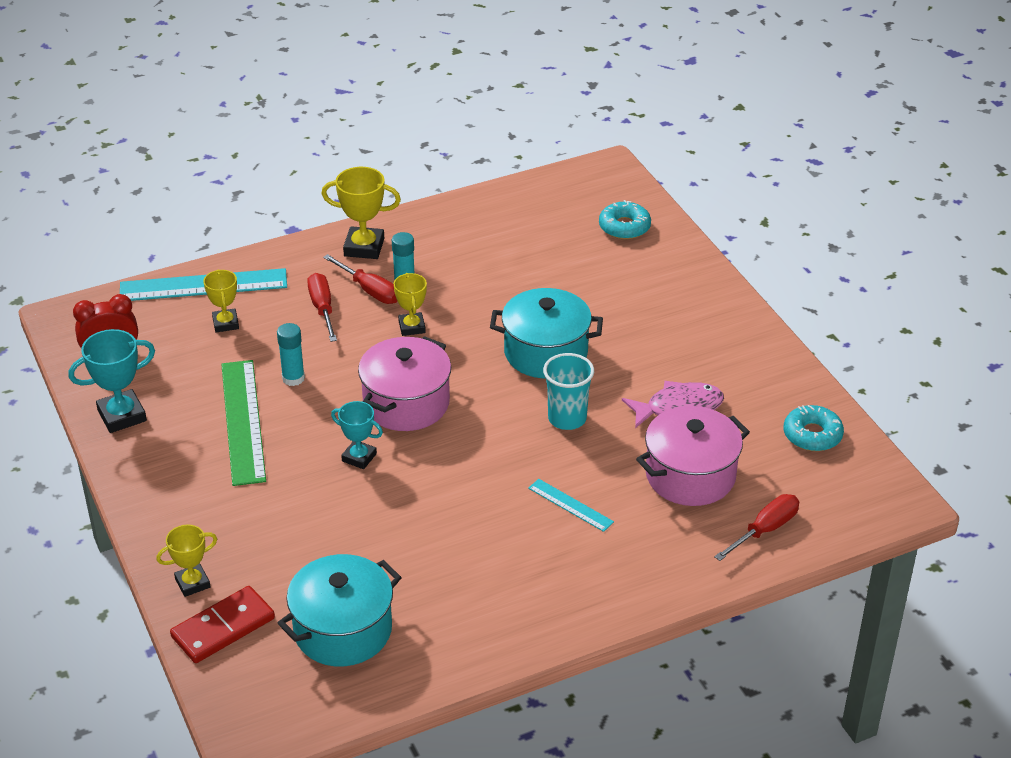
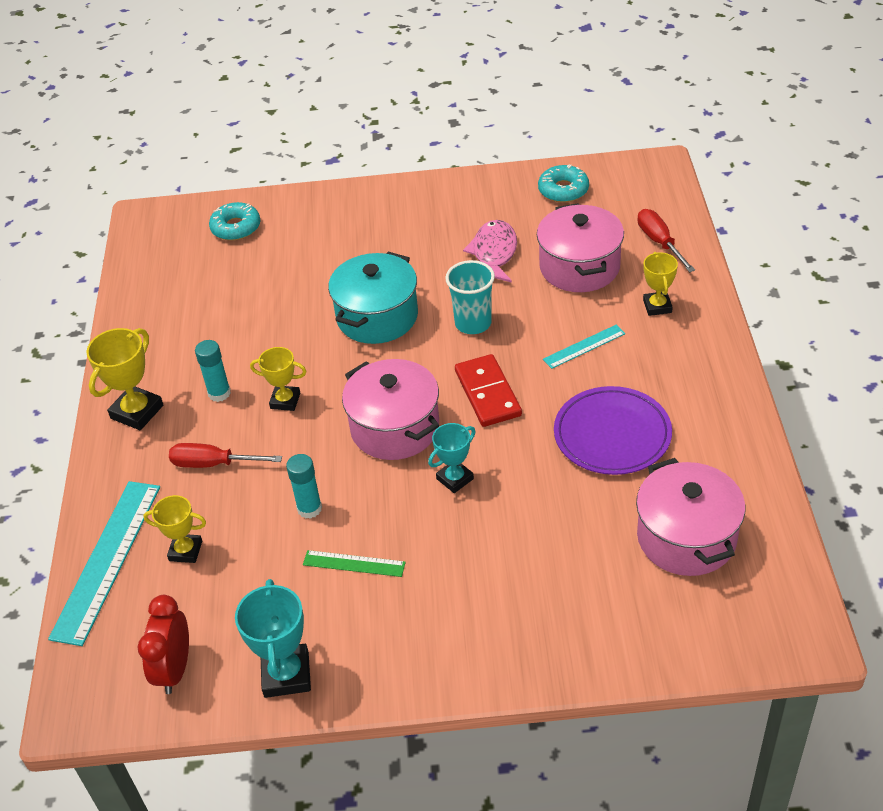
camera: 65 degrees left, 5 degrees up
yellow trophy [156,525,217,597] -> yellow trophy moved to [643,252,678,316]
red domino [170,586,275,663] -> red domino moved to [455,354,522,427]
green ruler [221,360,266,486] -> green ruler [303,550,406,577], size x0.50
turquoise pot [278,554,402,666] -> pink pot [636,458,745,576]
red screwdriver [323,254,397,304] -> none
none -> purple plate [554,386,672,475]

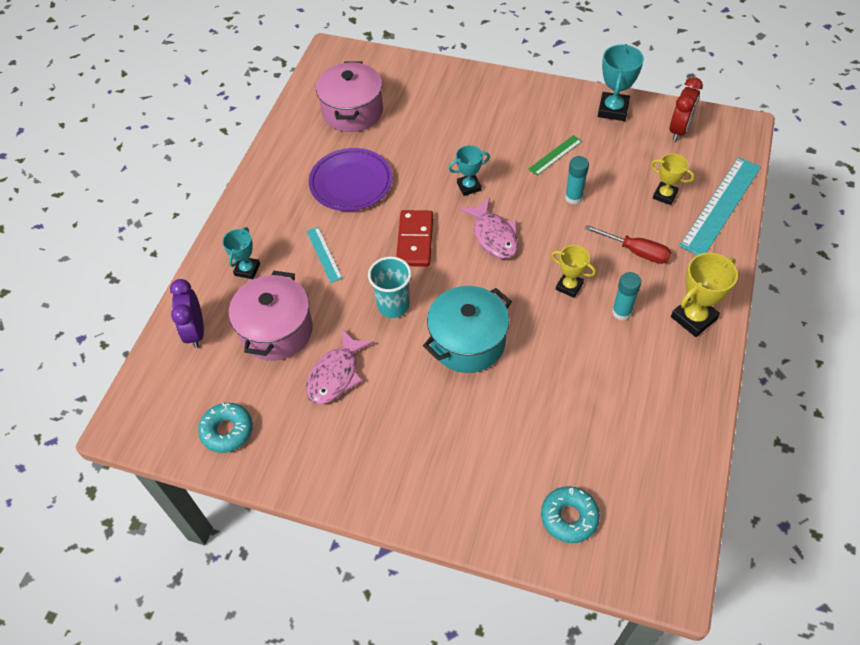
camera: 160 degrees left, 10 degrees up
green ruler [303,550,406,577] -> green ruler turned 75 degrees counterclockwise [528,135,582,176]
pink pot [342,359,439,460] -> pink fish [460,197,518,259]
turquoise ruler [543,325,625,369] -> turquoise ruler turned 75 degrees clockwise [306,227,343,283]
red screwdriver [637,209,695,272] -> purple clock [170,279,204,348]
yellow trophy [643,252,678,316] -> turquoise trophy [222,227,260,279]

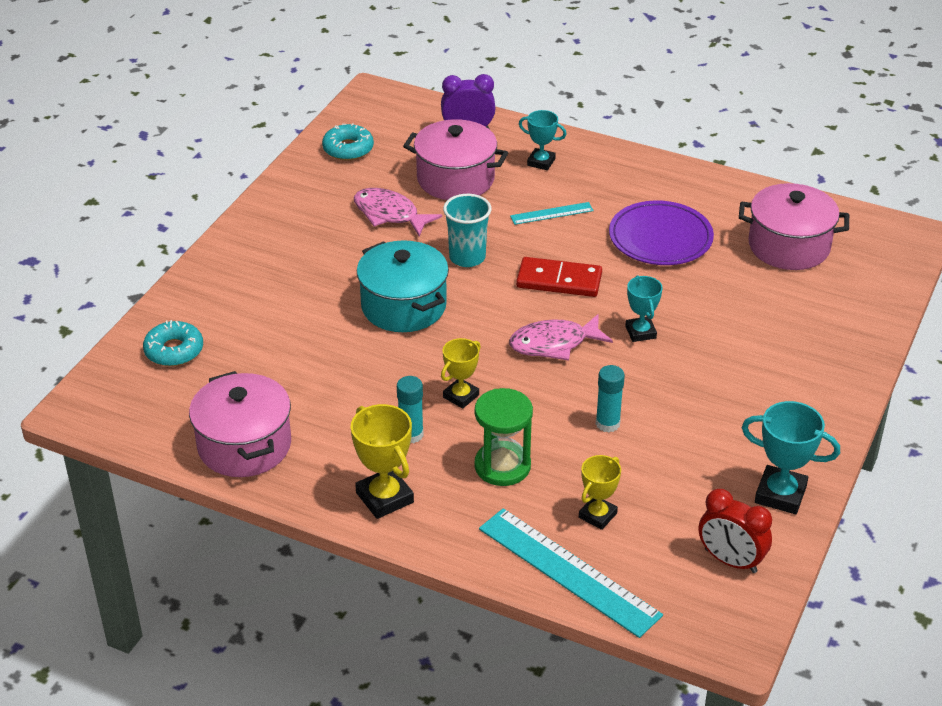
camera: 95 degrees right, 15 degrees down
green ruler [528,135,582,176] -> none
red screwdriver [585,225,671,264] -> green hourglass [474,388,533,486]
none -> pink pot [189,371,291,477]

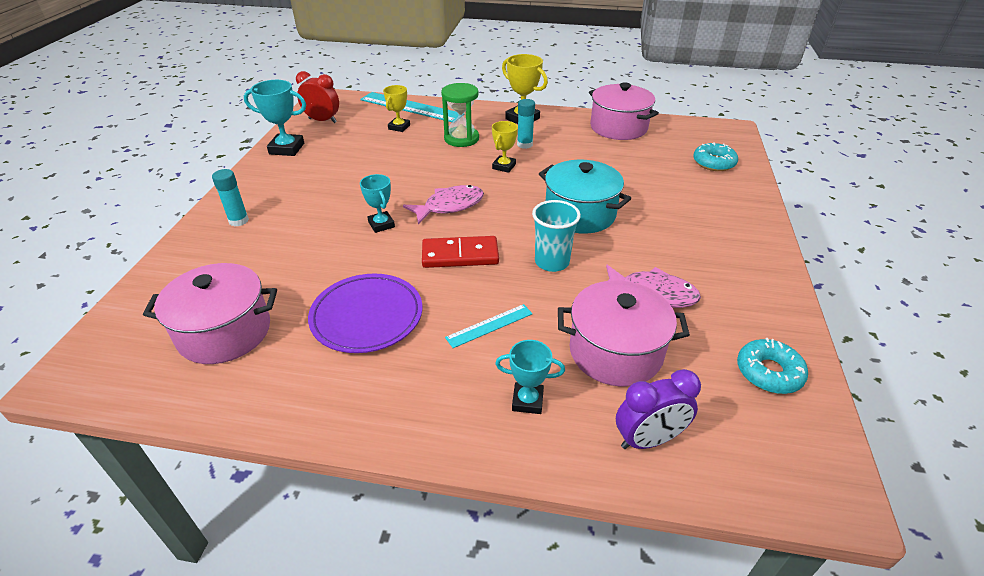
camera: 165 degrees right, 0 degrees up
turquoise glue stick [596,365,625,432] -> turquoise glue stick moved to [212,169,249,226]

